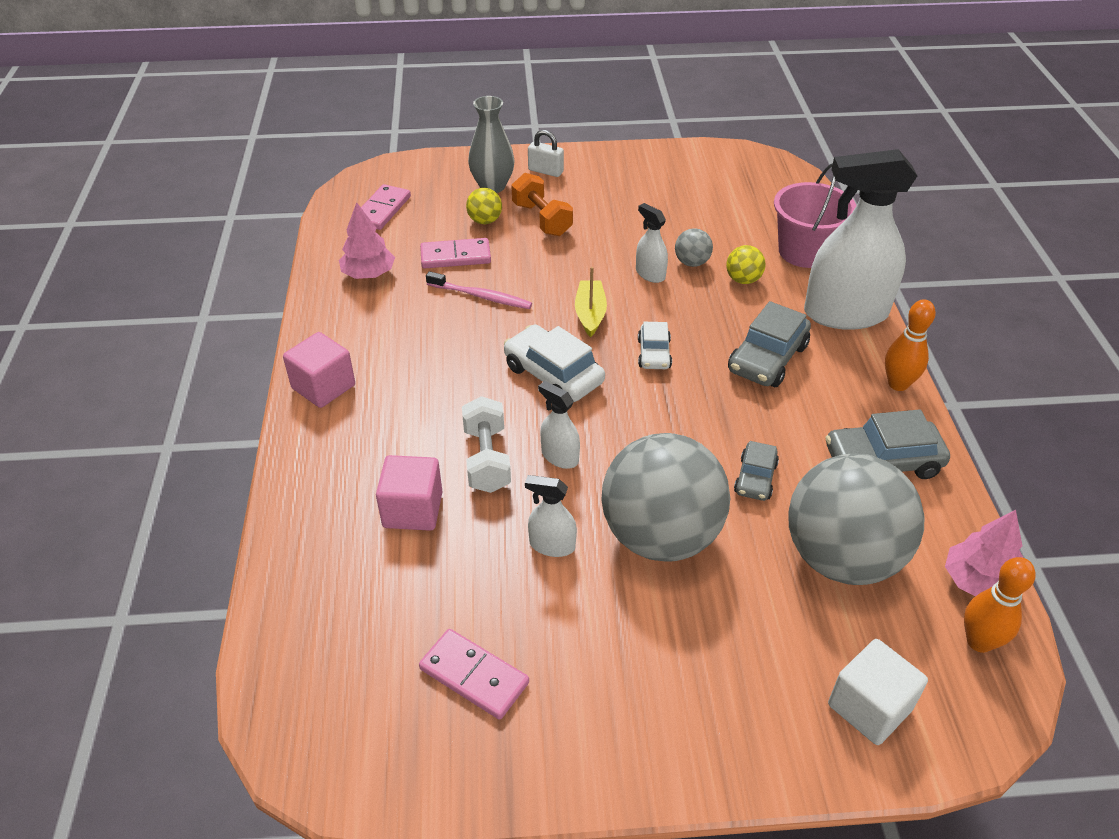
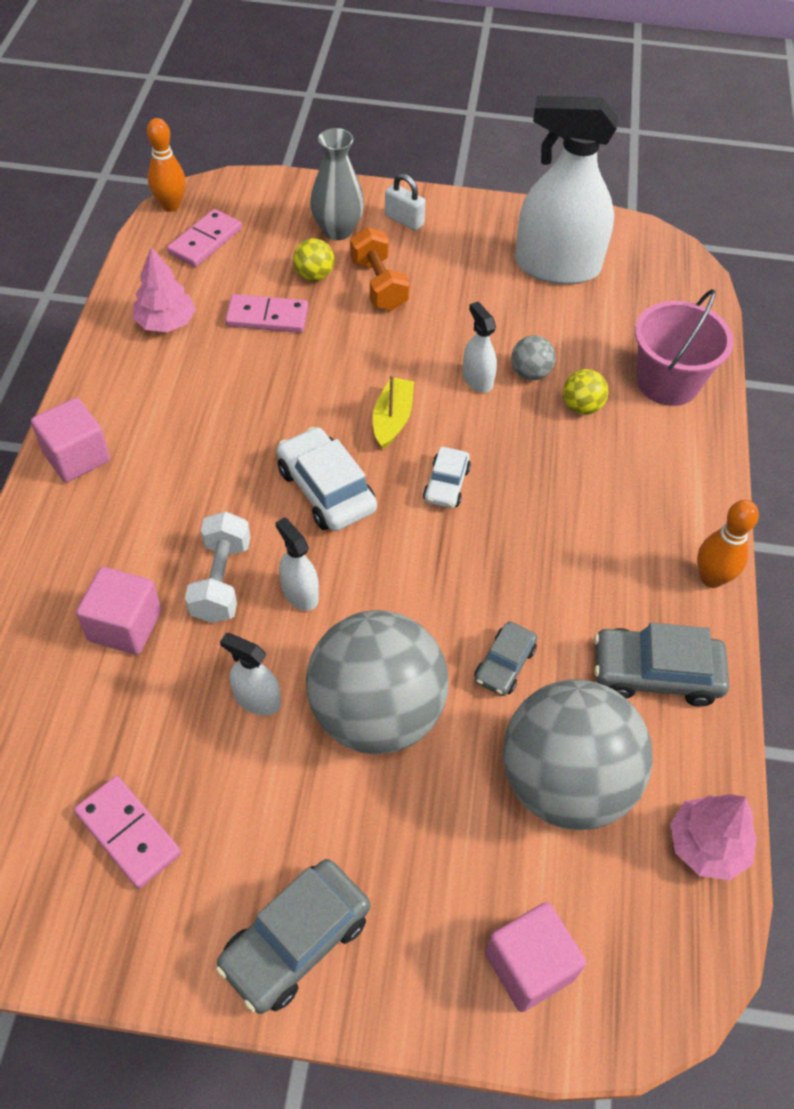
camera: 10 degrees right, 10 degrees up
pink toothbrush [426,271,532,309] -> none
grey car [728,301,811,387] -> grey car moved to [216,859,370,1014]
white spray bottle [804,149,917,330] -> white spray bottle moved to [515,96,618,284]
white cube [828,639,928,745] -> pink cube [485,902,586,1012]
orange bowling pin [964,557,1036,653] -> orange bowling pin moved to [147,118,186,212]

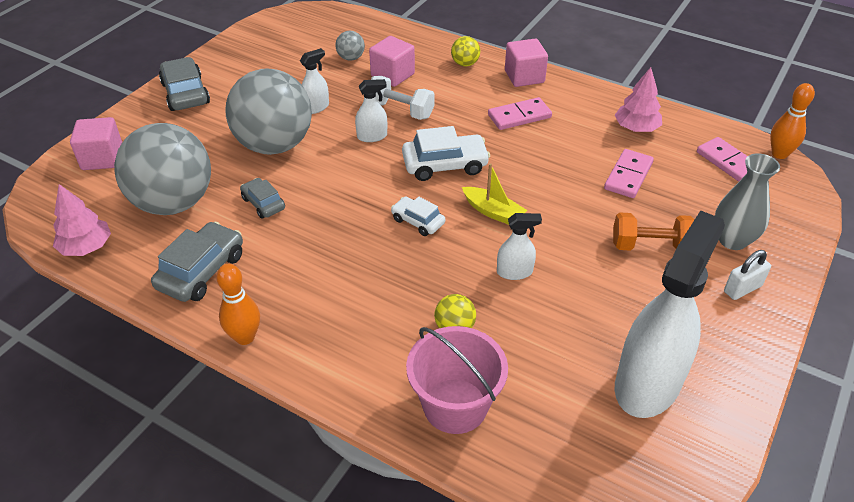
camera: 115 degrees right, 10 degrees down
pink domino [74,776,181,889] -> pink domino moved to [488,97,552,130]
yellow ball [293,238,334,281] -> yellow ball moved to [451,36,480,66]
grey ball [511,335,556,380] -> grey ball moved to [336,31,365,61]

